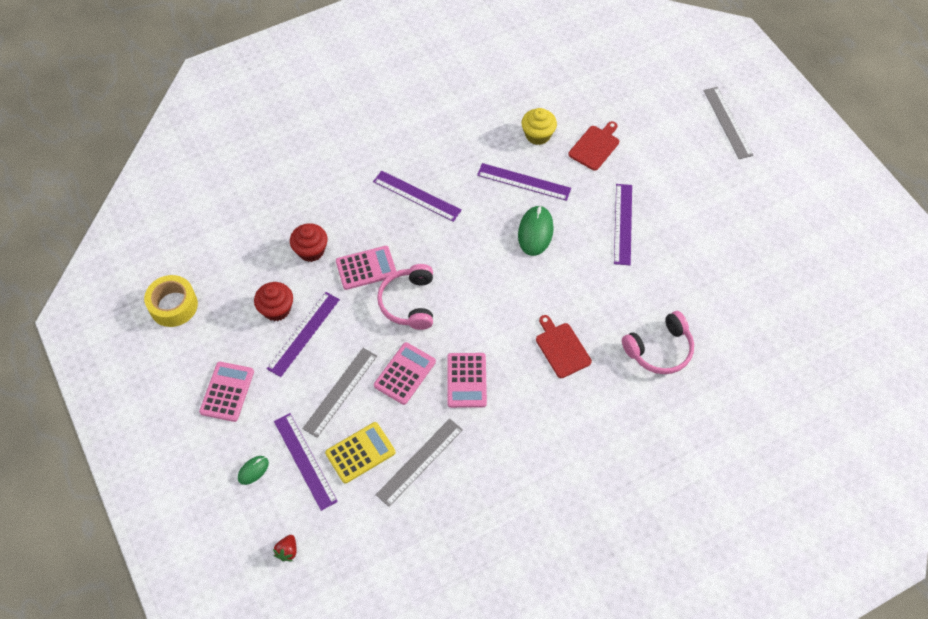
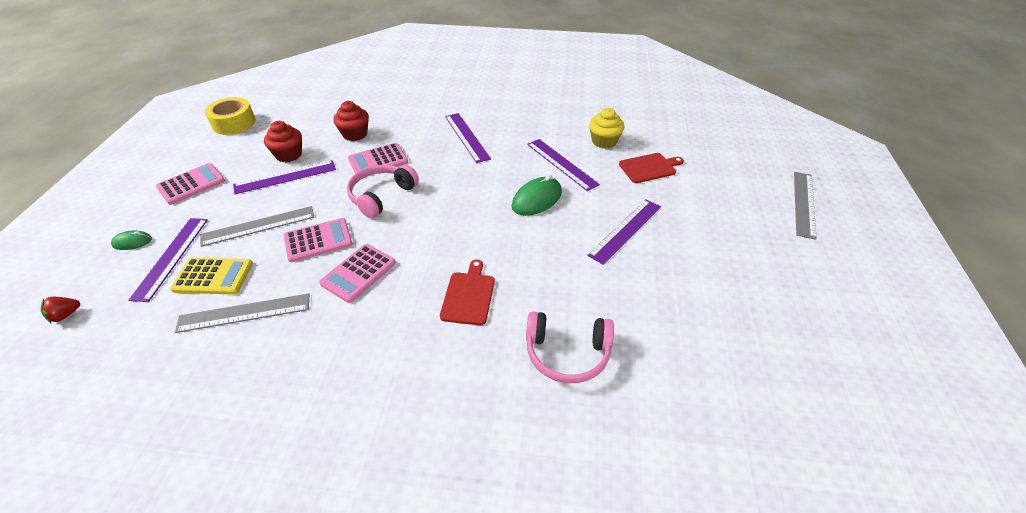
camera: 35 degrees right, 15 degrees down
pink calculator [336,246,396,290] -> pink calculator turned 135 degrees clockwise [348,143,408,173]

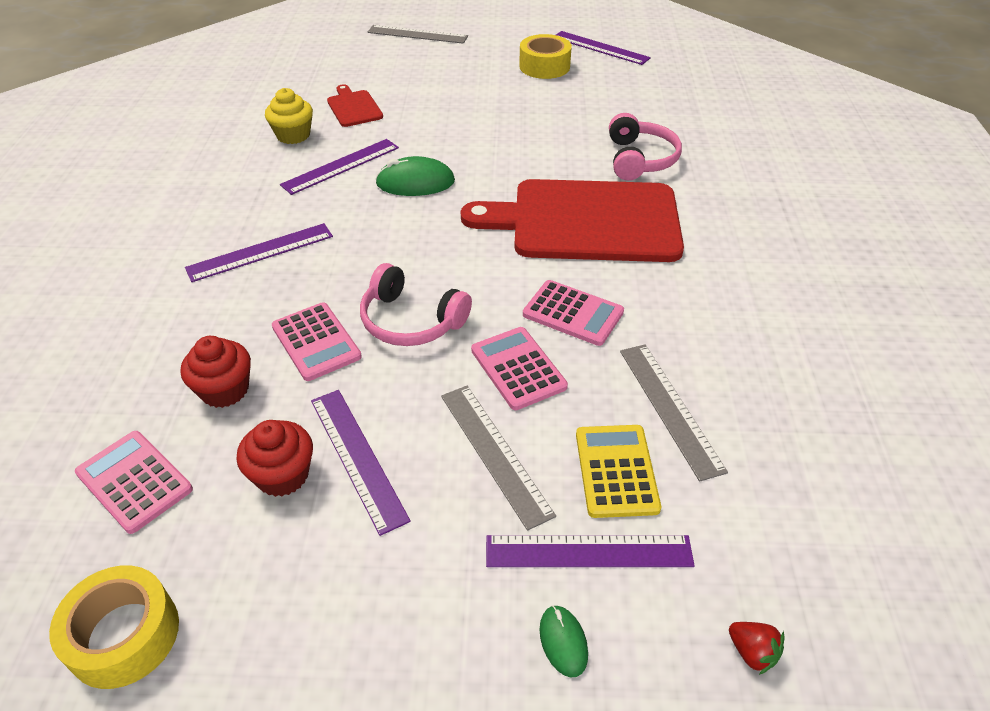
camera: 95 degrees left, 0 degrees up
pink calculator [156,163,225,205] -> pink calculator moved to [75,431,193,534]
red cutting board [440,259,495,326] -> red cutting board [461,179,684,262], size x2.31
green mouse [512,175,562,216] -> green mouse turned 45 degrees counterclockwise [375,156,455,196]
purple ruler [587,199,661,265] -> purple ruler moved to [556,31,651,65]
none -> yellow tape [519,34,572,79]

